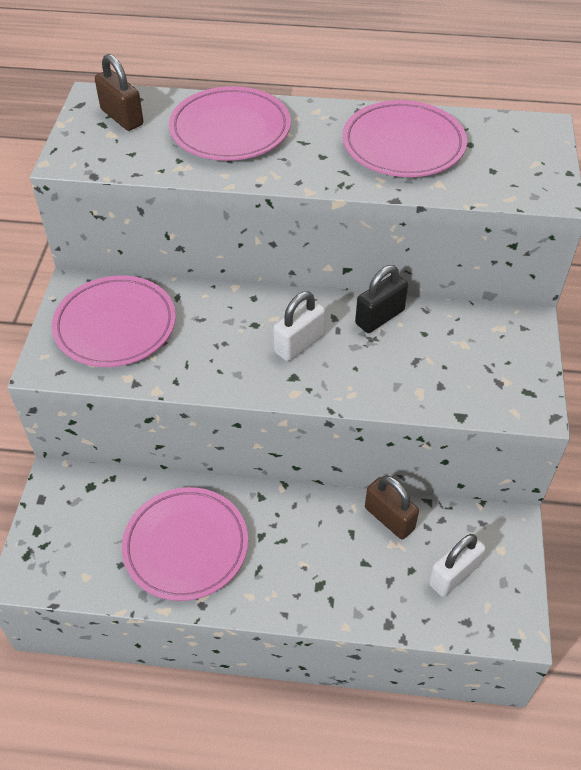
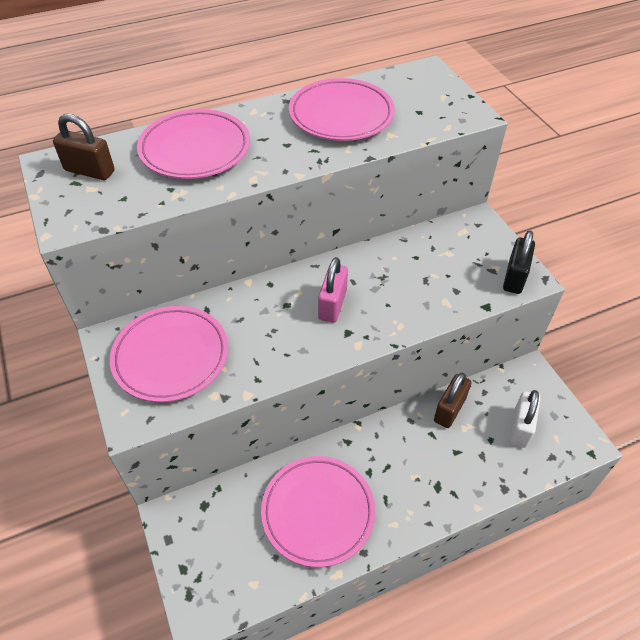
camera: 30 degrees left, 0 degrees up
white padlock [273,291,325,361] -> pink padlock [318,257,348,323]
black padlock [355,265,408,333] -> black padlock moved to [503,230,535,294]
brown padlock [365,476,419,539] -> brown padlock turned 75 degrees counterclockwise [434,372,471,428]

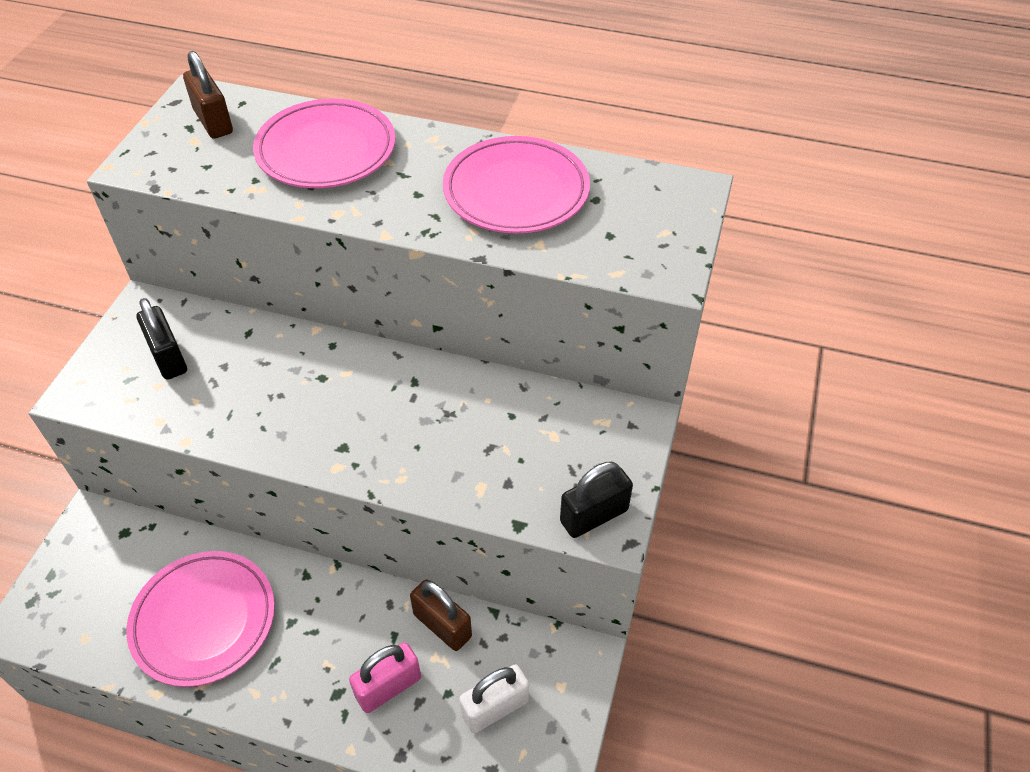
camera: 40 degrees right, 0 degrees up
pink plate [110,306,228,402] -> black padlock [137,298,187,380]
pink padlock [318,257,348,323] -> pink padlock moved to [349,642,421,713]
brown padlock [434,372,471,428] -> brown padlock turned 60 degrees clockwise [410,580,472,651]

